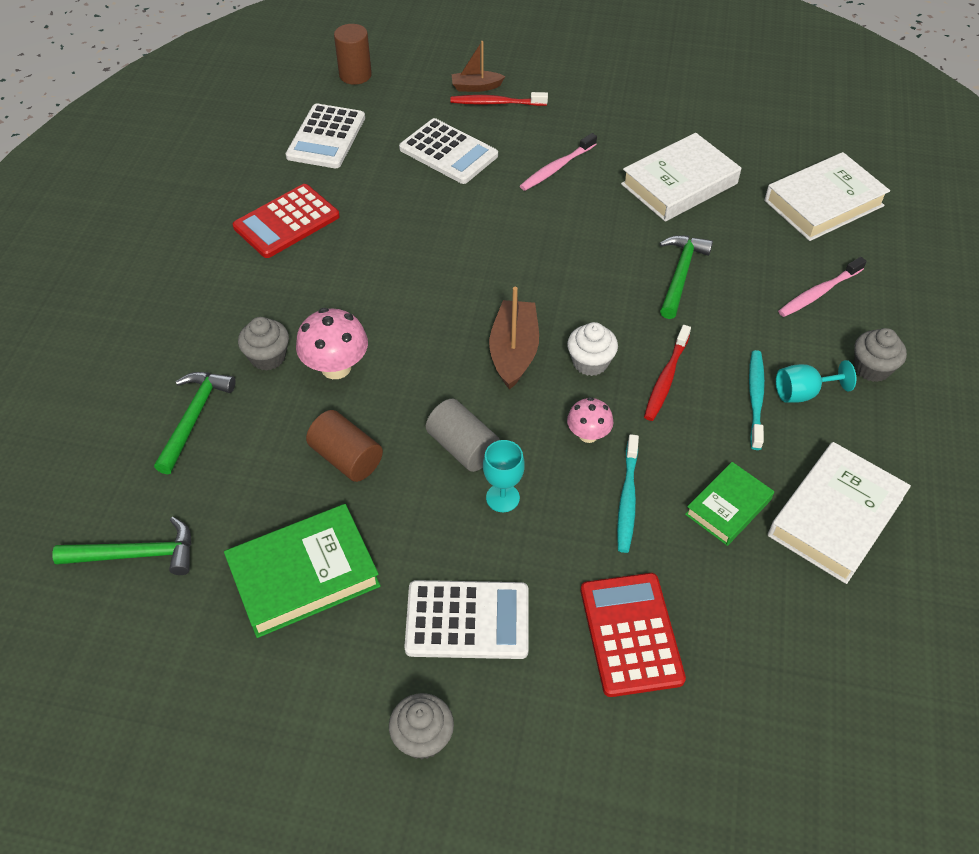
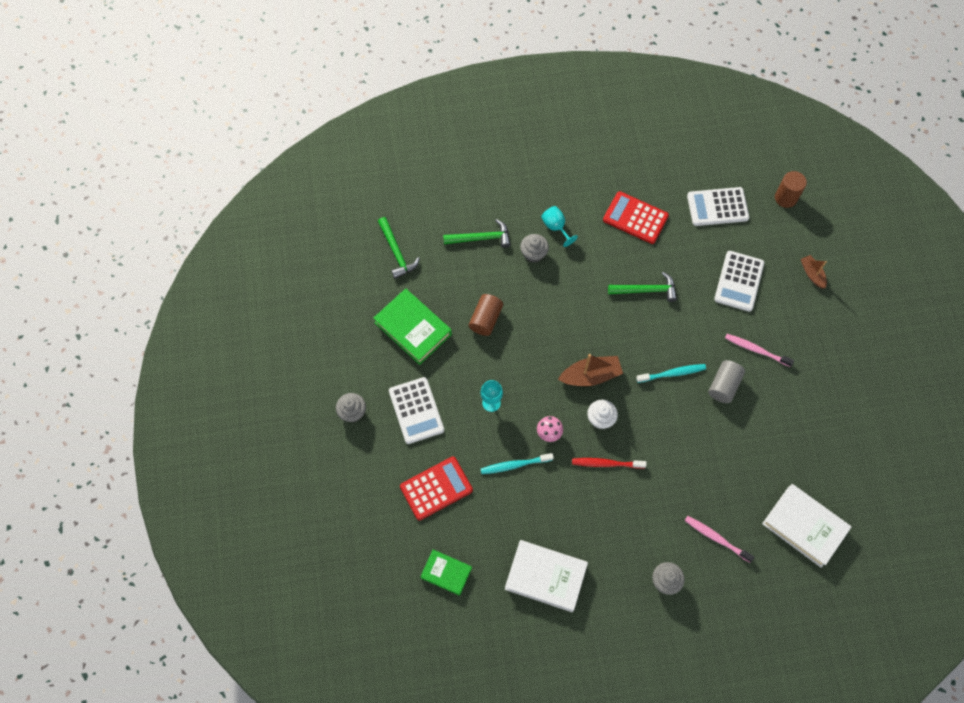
camera: 70 degrees right, 15 degrees up
pink mushroom [296,308,368,379] -> none
grey cylinder [426,399,500,472] -> grey cylinder moved to [708,360,745,403]
red toothbrush [450,92,548,106] -> none
white book [621,133,741,222] -> none
green hammer [659,235,713,319] -> green hammer moved to [608,272,677,302]
green book [685,462,774,546] -> green book moved to [420,549,472,596]
turquoise toothbrush [749,350,765,450] -> turquoise toothbrush moved to [636,364,706,383]
turquoise goblet [776,360,856,403] -> turquoise goblet moved to [541,206,578,247]

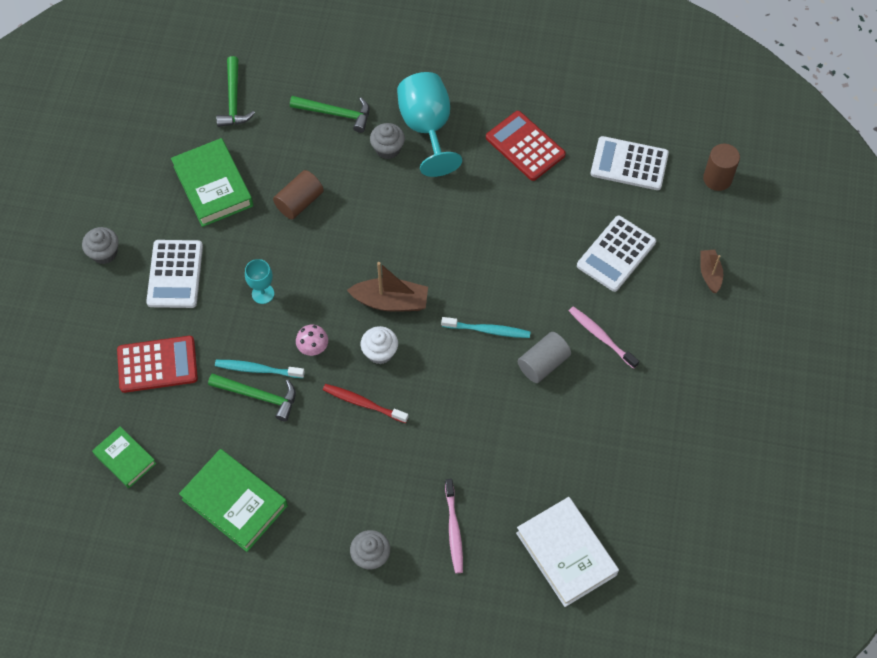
camera: 20 degrees right, 5 degrees down
white book [505,540,588,612] -> green book [179,449,288,552]
turquoise goblet [541,206,578,247] -> turquoise goblet [397,72,462,177], size x1.99
green hammer [608,272,677,302] -> green hammer moved to [208,373,296,422]
pink toothbrush [685,516,755,562] -> pink toothbrush turned 150 degrees counterclockwise [445,479,463,573]

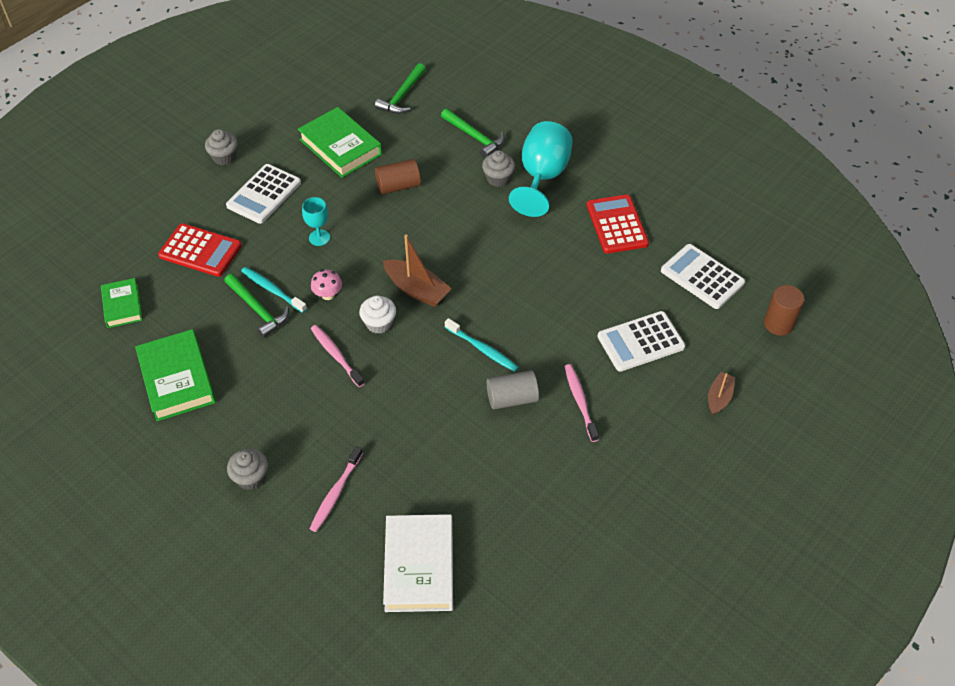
camera: 30 degrees right, 10 degrees down
green book [171,138,253,227] -> green book turned 45 degrees counterclockwise [298,107,382,178]
red toothbrush [323,384,409,423] -> pink toothbrush [311,325,365,387]

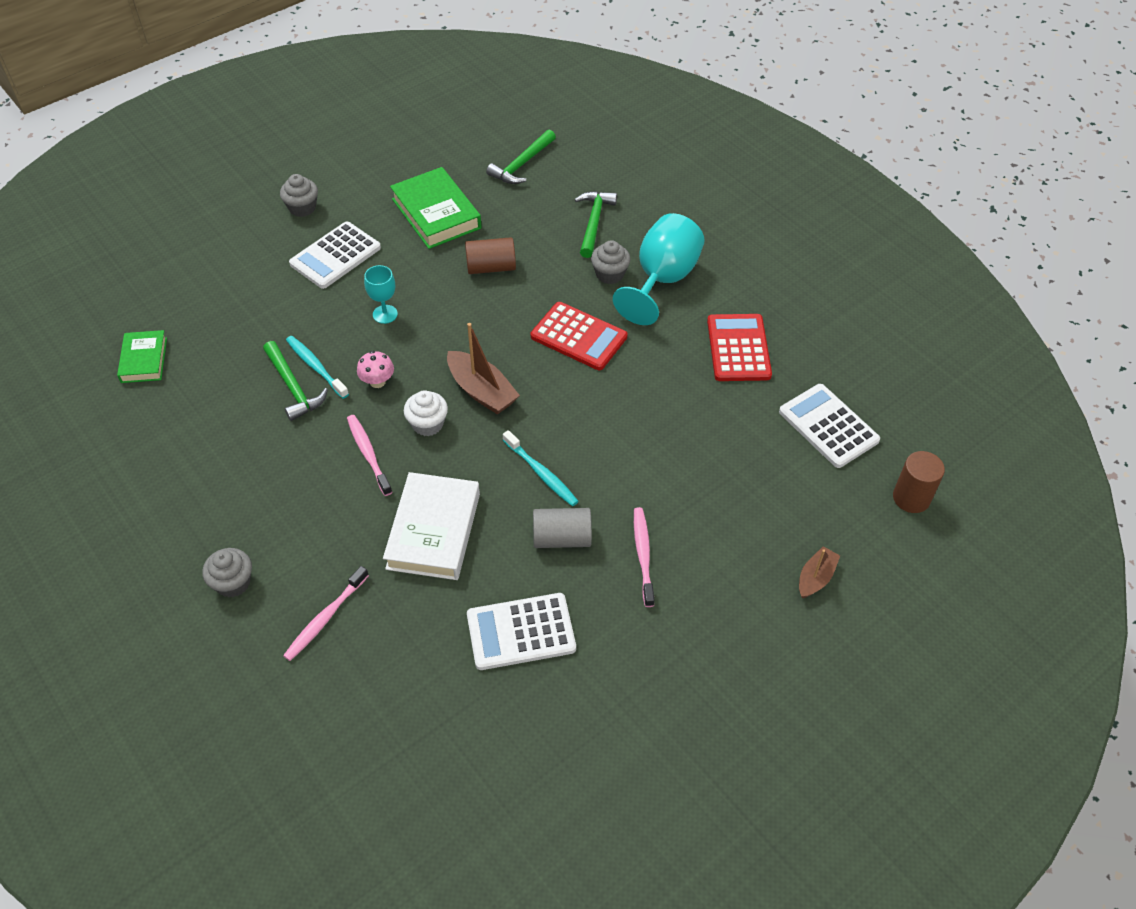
camera: 10 degrees right, 0 degrees up
green book [135,329,216,421] -> none
red calculator [158,223,242,277] -> red calculator moved to [531,302,627,370]
white book [383,514,453,612] -> white book moved to [383,472,480,580]
green hammer [441,108,505,158] -> green hammer turned 135 degrees counterclockwise [575,191,617,258]
white calculator [598,311,685,372] -> white calculator moved to [467,593,576,670]

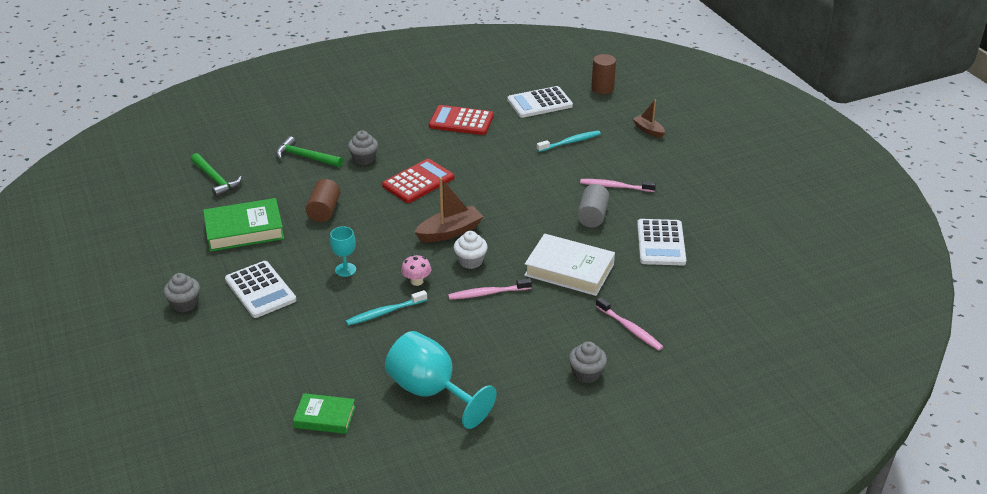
camera: 75 degrees left, 15 degrees down
green hammer [263,341,328,421] -> none
turquoise toothbrush [503,430,579,506] -> turquoise toothbrush moved to [537,130,601,152]
turquoise goblet [613,213,704,325] -> turquoise goblet moved to [385,331,497,429]

